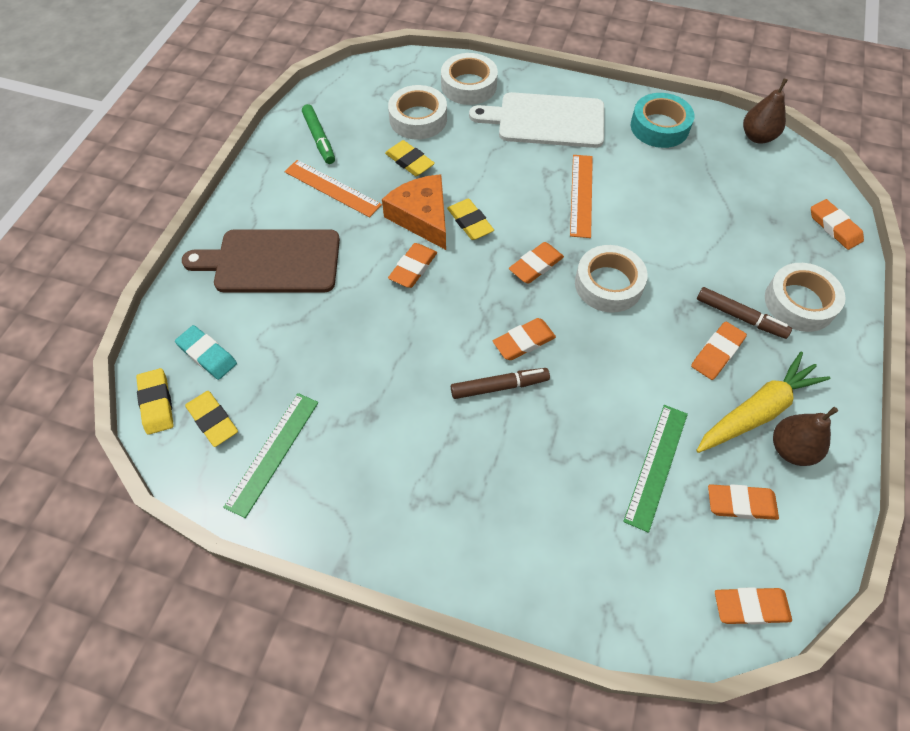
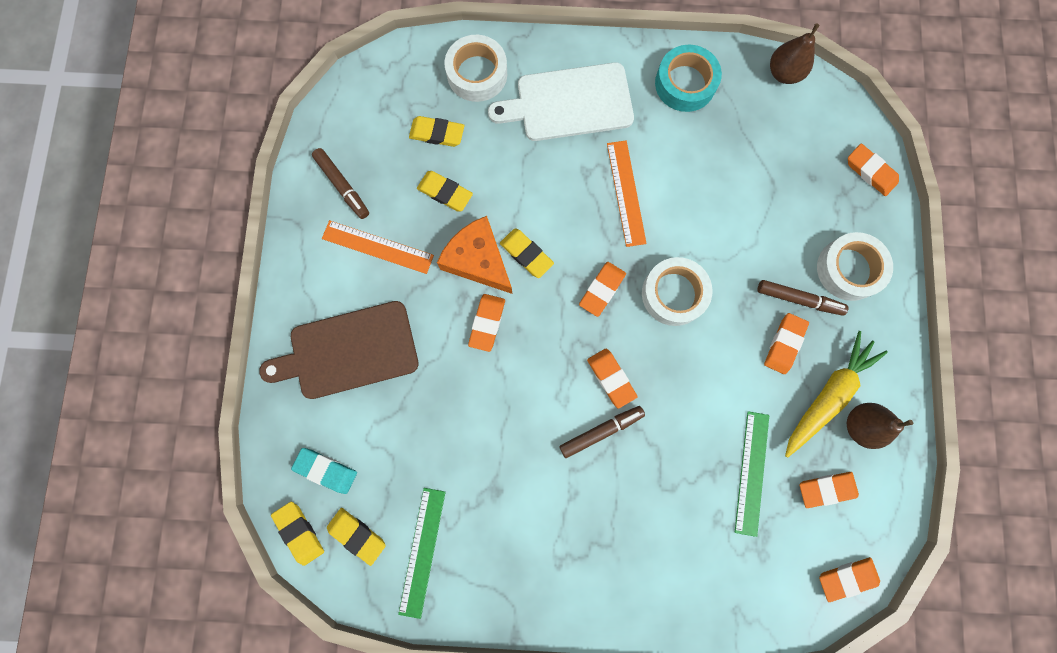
camera: 15 degrees left, 20 degrees up
green marker [302,104,335,164] -> brown marker [312,148,369,219]
white tape [388,85,447,140] -> yellow eraser [409,116,464,147]
orange eraser [493,318,556,360] -> orange eraser turned 75 degrees counterclockwise [587,349,638,409]

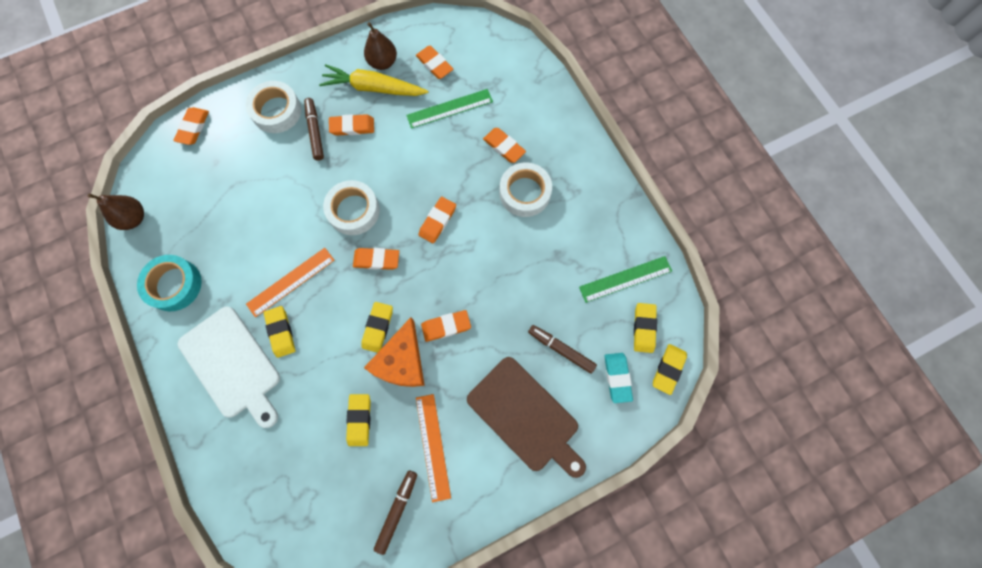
camera: 120 degrees left, 5 degrees down
yellow eraser [409,116,464,147] -> yellow eraser moved to [264,306,295,358]
white tape [445,35,507,102] -> white tape moved to [500,162,552,217]
brown marker [559,406,645,458] -> brown marker moved to [528,325,597,374]
orange eraser [819,557,880,602] -> orange eraser moved to [483,128,526,163]

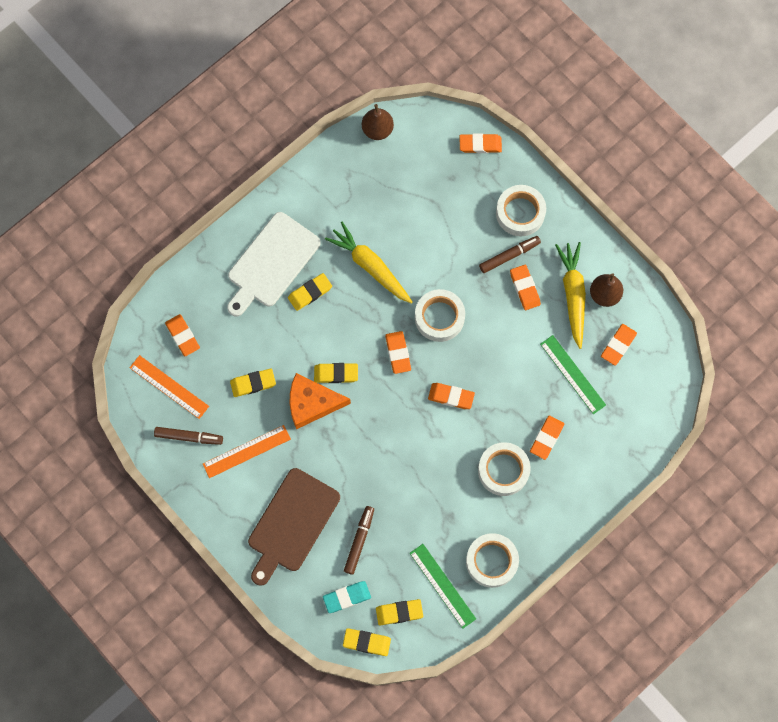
camera: 75 degrees right, 0 degrees up
turquoise tape [137,255,202,311] -> none
orange ruler [246,248,334,317] -> orange ruler moved to [130,355,209,419]
orange eraser [421,310,471,342] -> orange eraser moved to [165,314,200,356]
none -> yellow carrot [325,222,413,304]
none -> white tape [466,533,519,588]

